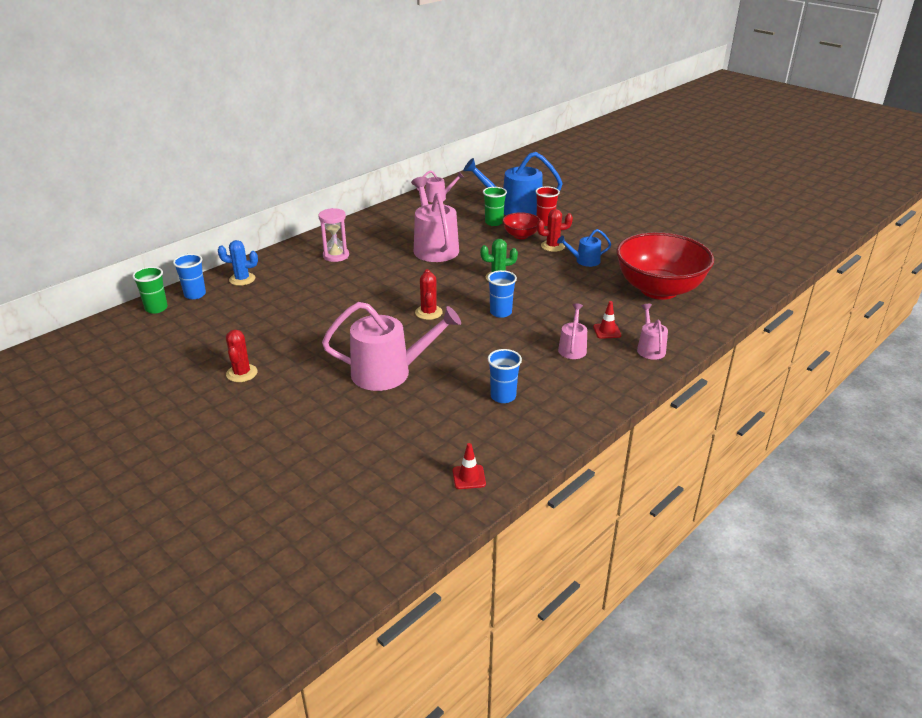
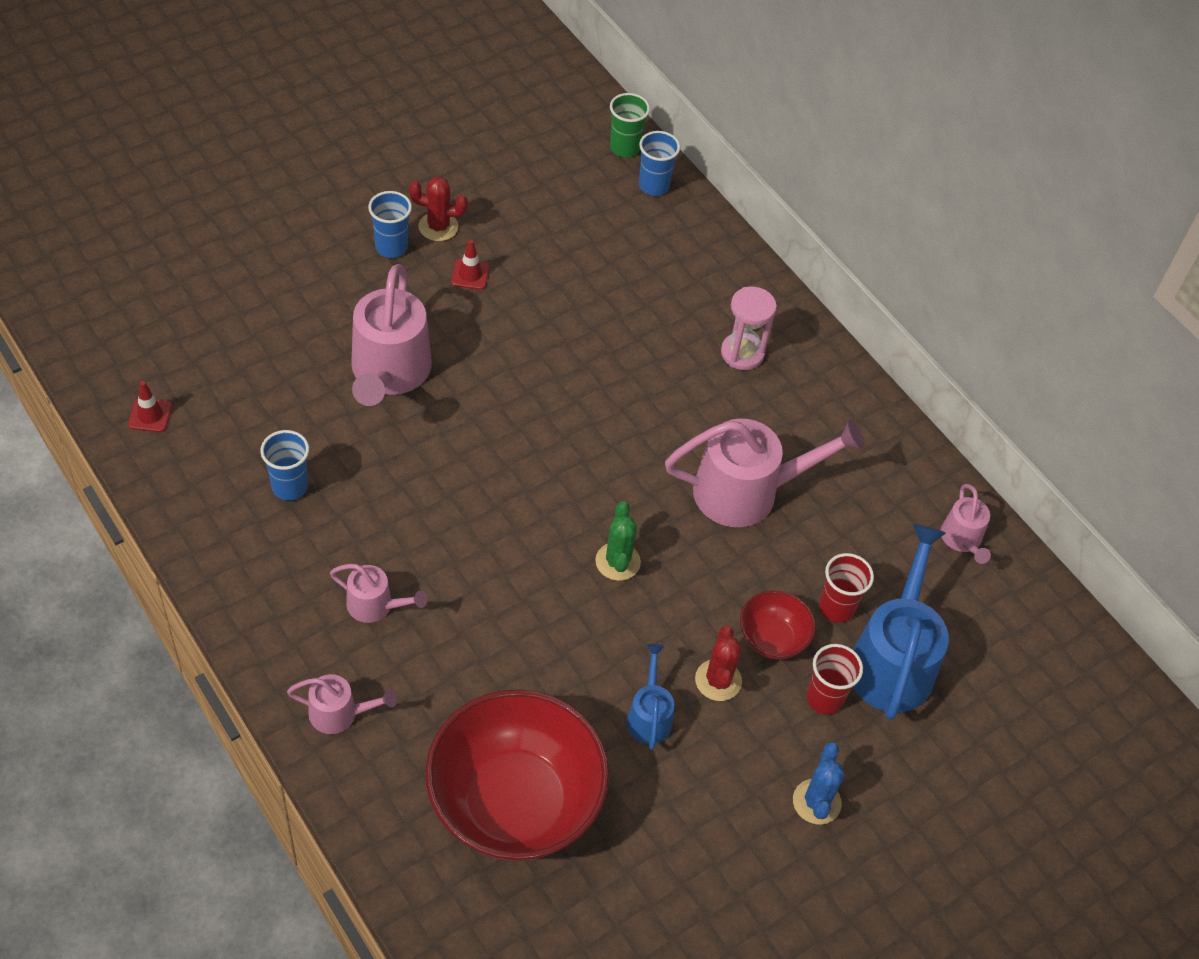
camera: 95 degrees right, 20 degrees up
blue cactus [218,240,258,286] -> blue cactus moved to [793,742,845,825]
red cactus [415,269,443,320] -> none
green cup [483,187,507,226] -> red cup [819,553,874,623]
blue cup [487,270,517,318] -> blue cup moved to [368,191,412,258]
red traffic cone [593,301,621,339] -> red traffic cone moved to [451,240,489,290]

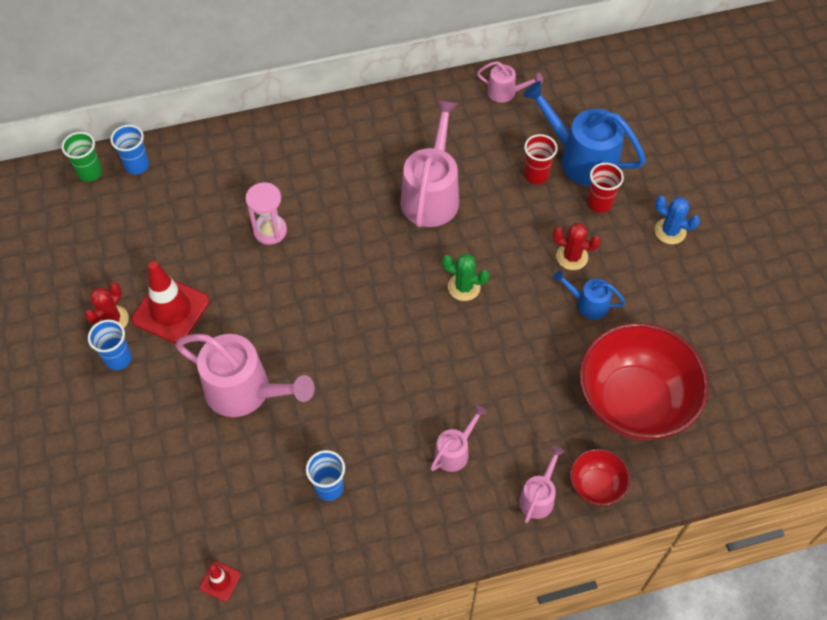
camera: 65 degrees left, 5 degrees up
red traffic cone [451,240,489,290] -> red traffic cone [132,261,210,344], size x2.14
pink hourglass [721,287,777,370] -> pink hourglass moved to [245,182,287,245]
red bowl [740,590,816,659] -> red bowl moved to [570,449,630,506]

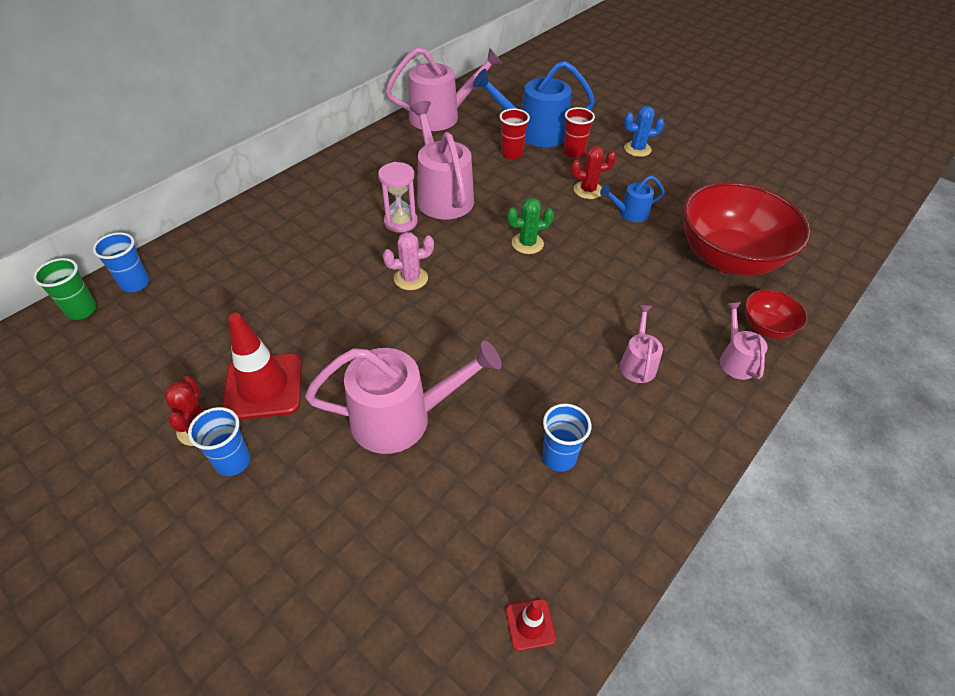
camera: 35 degrees left, 10 degrees down
pink hourglass [245,182,287,245] -> pink hourglass moved to [378,162,417,233]
pink watering can [477,61,543,102] -> pink watering can [385,47,502,131], size x1.96
none -> pink cactus [383,232,434,290]

